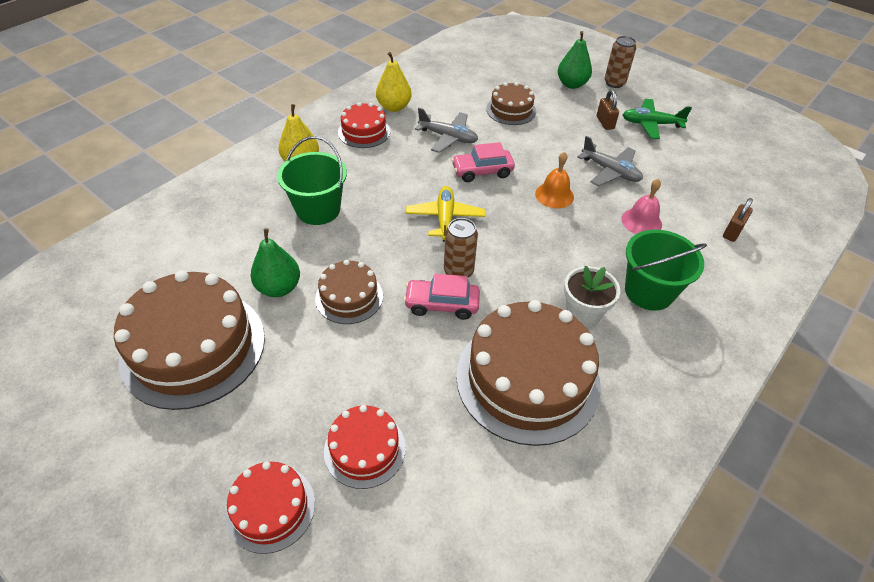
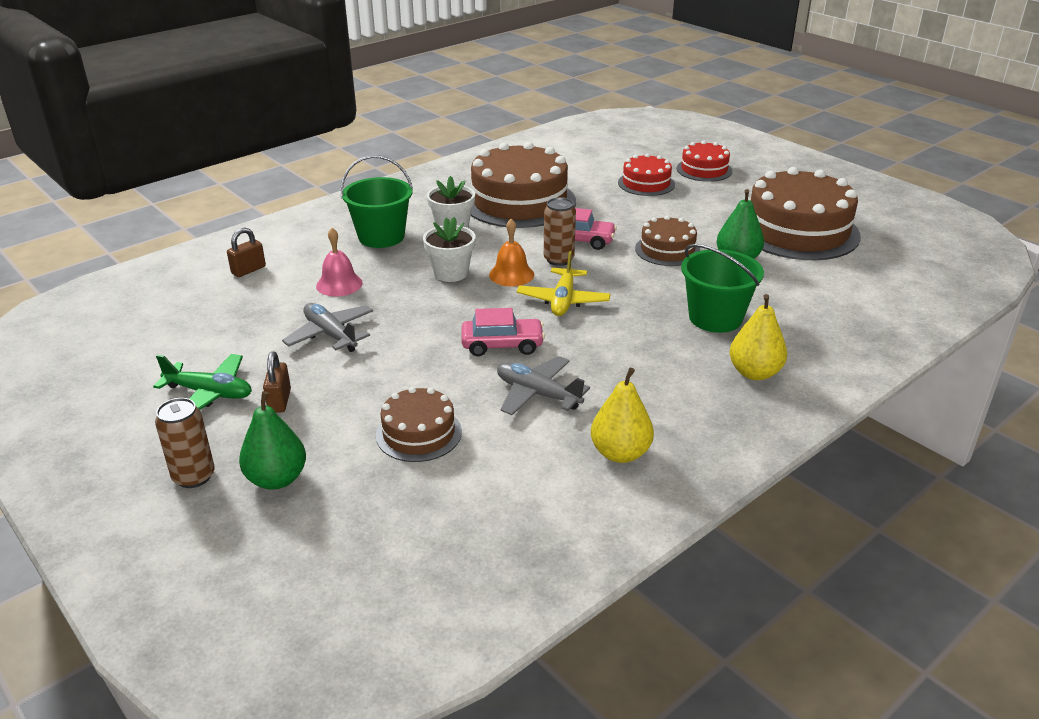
camera: 170 degrees left, 15 degrees down
red cake [338,102,390,148] -> none
orange bell [535,152,574,209] -> orange bell moved to [489,219,534,286]
none -> white flower pot [423,217,476,282]

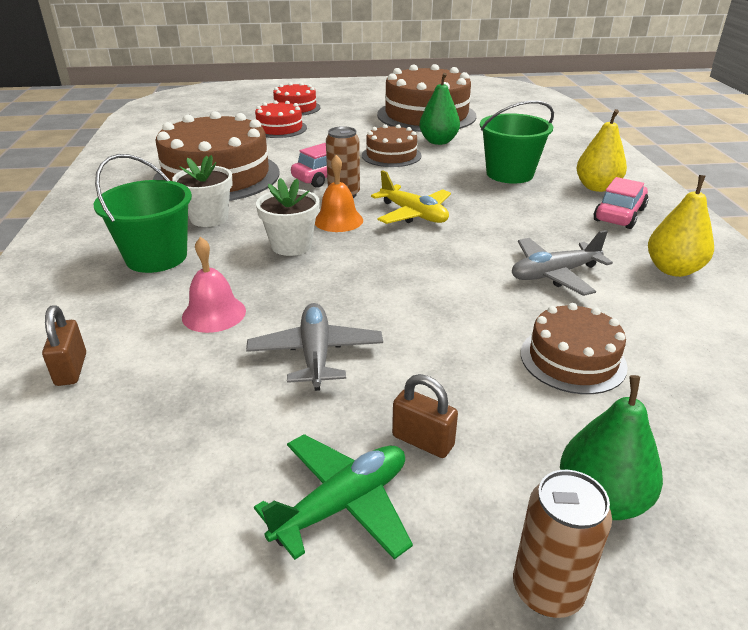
camera: 55 degrees left, 0 degrees up
grey plane [282,303,373,352] -> grey plane turned 90 degrees clockwise [246,303,383,391]
pink car [461,308,545,356] -> pink car moved to [594,177,648,229]

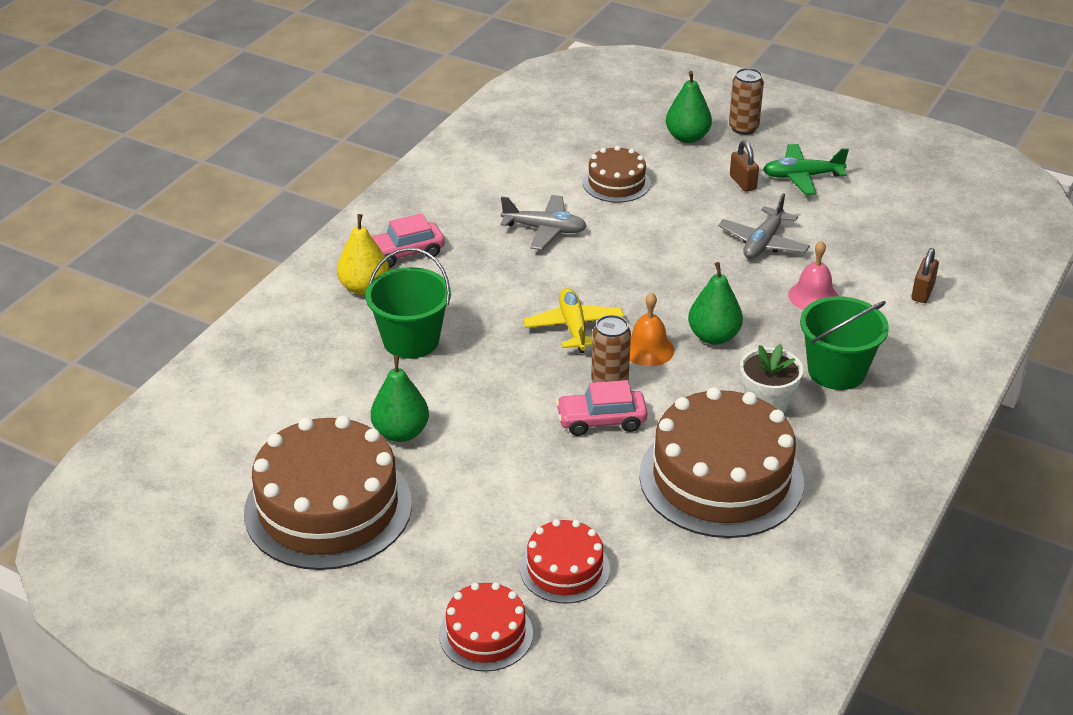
camera: 145 degrees left, 5 degrees up
white flower pot [256,178,320,256] -> green pear [688,262,743,345]
brown cake [362,124,422,167] -> none
yellow pear [648,175,714,277] -> none

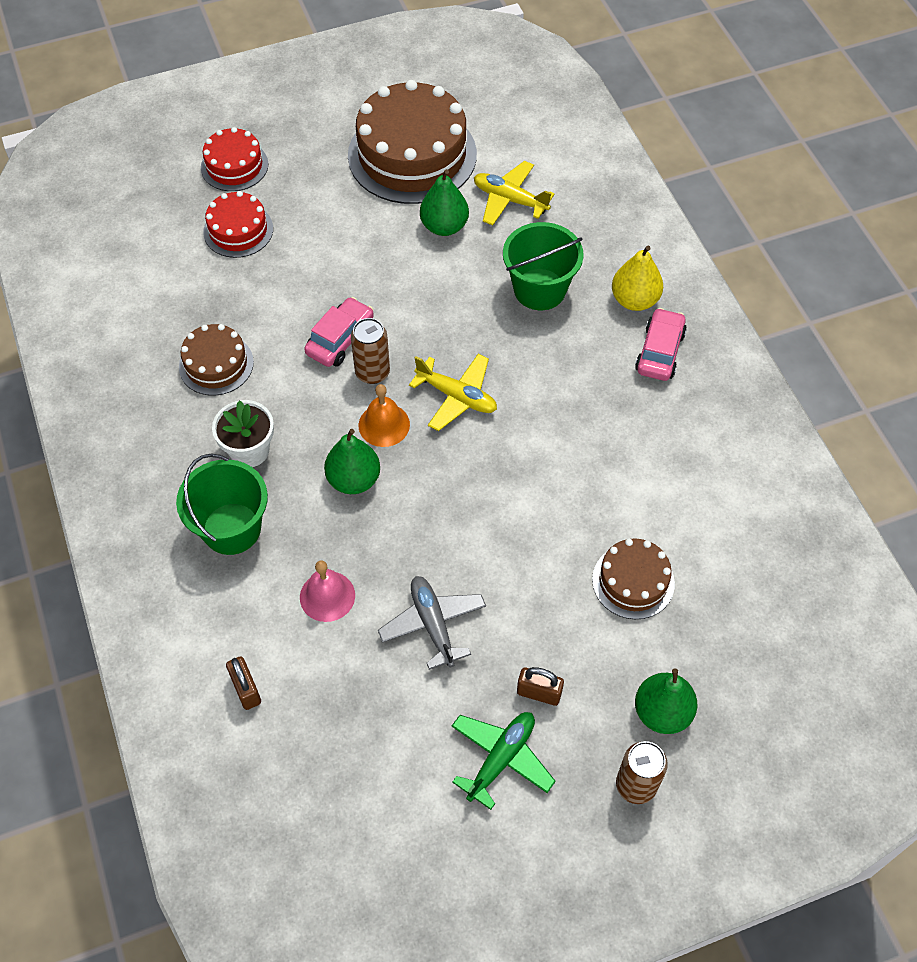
camera: 130 degrees right, 20 degrees up
grey plane [500,195,587,250] -> none
brown cake [639,387,804,538] -> brown cake [179,324,254,395], size x0.52
none -> yellow plane [474,161,555,226]

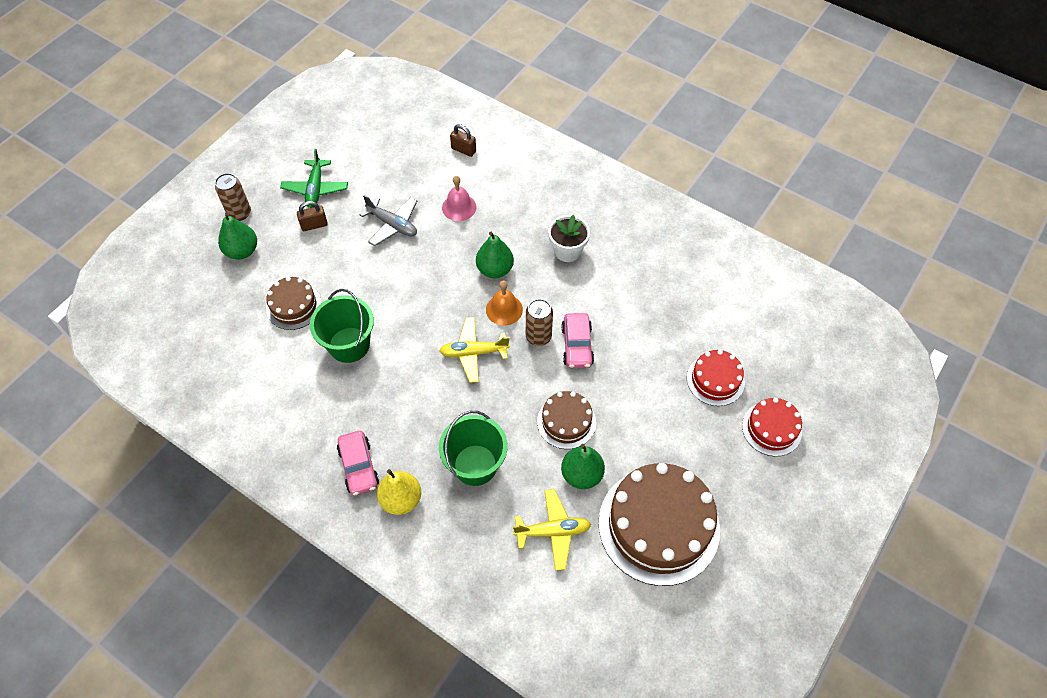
camera: 145 degrees right, 0 degrees up
green bucket [176,453,268,555] -> green bucket moved to [310,289,374,363]
brown cake [179,324,254,395] -> brown cake moved to [537,391,596,449]

